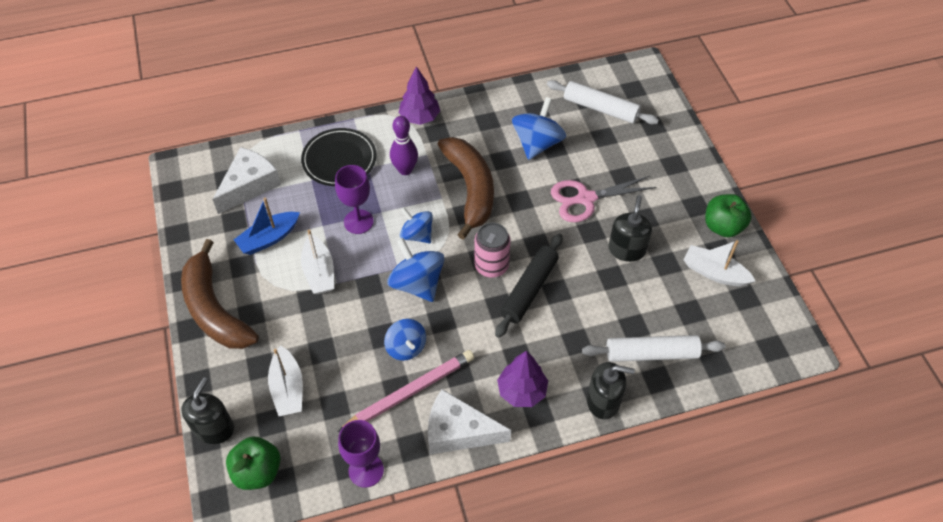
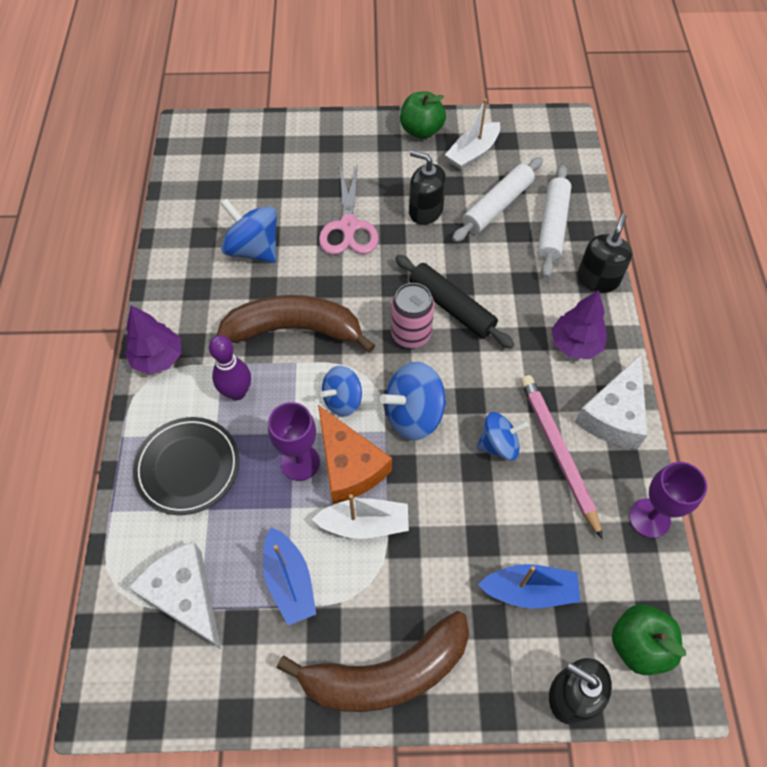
camera: 75 degrees left, 5 degrees up
white boat [268,345,303,416] -> blue boat [478,564,580,608]
white rolling pin [547,80,659,124] -> white rolling pin moved to [452,157,543,242]
none -> orange cheese [318,405,392,504]

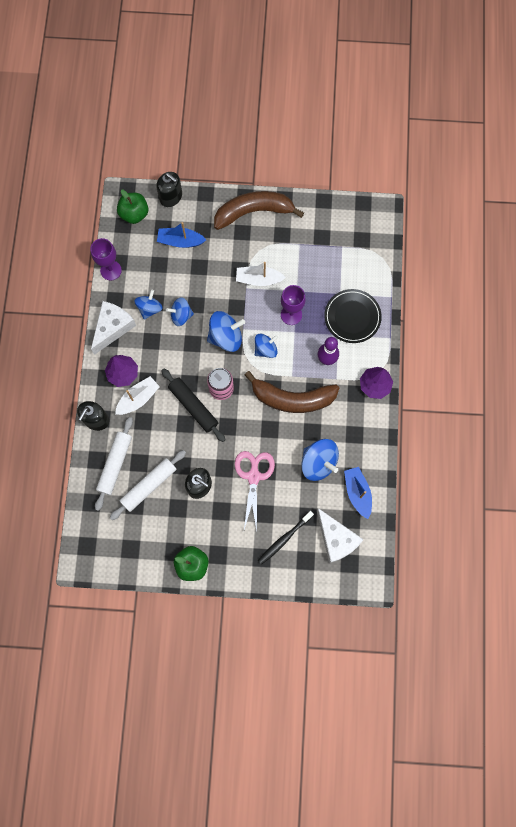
camera: 175 degrees left, 15 degrees up
white cheese [129,541,221,649] -> white cheese moved to [317,508,364,563]
blue boat [263,527,316,626] -> blue boat moved to [344,467,372,519]
orange cheese [318,405,392,504] -> none
white boat [445,99,500,170] -> white boat moved to [115,376,160,415]
pink pencil [521,375,603,539] -> blue spinning top [134,290,163,320]
none -> black toothbrush [258,511,314,565]

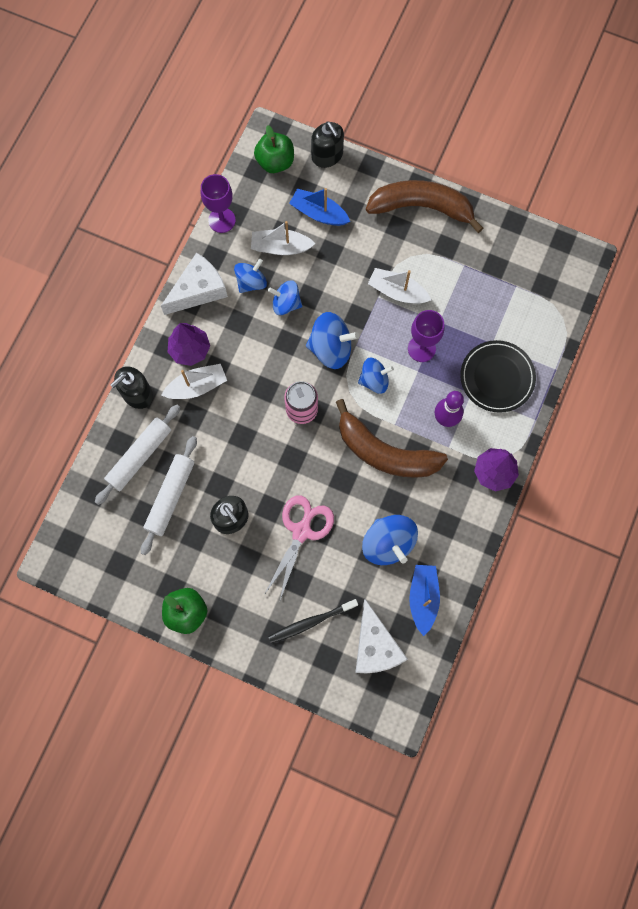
camera: 20 degrees right, 0 degrees up
white rolling pin [110,450,186,520] -> white rolling pin turned 45 degrees counterclockwise [141,436,197,555]
black rolling pin [161,368,225,442] -> none
none -> white boat [251,221,315,255]

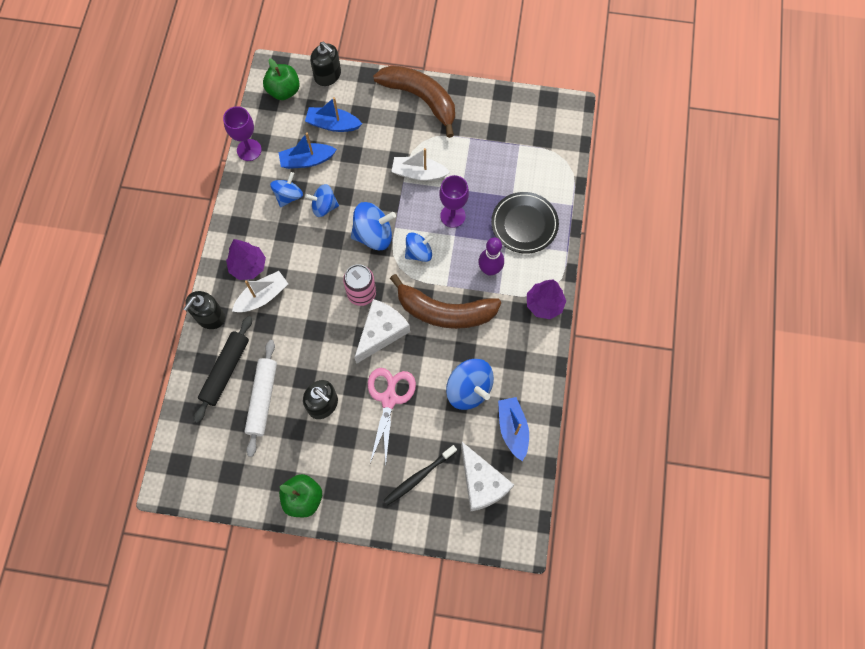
camera: 15 degrees left, 5 degrees down
white rolling pin [95,405,180,505] -> black rolling pin [194,316,252,423]
white cheese [161,253,228,315] -> white cheese moved to [354,299,410,364]
white boat [251,221,315,255] -> blue boat [278,132,337,169]
brown banana [366,180,483,233] -> brown banana turned 45 degrees clockwise [373,65,455,138]

